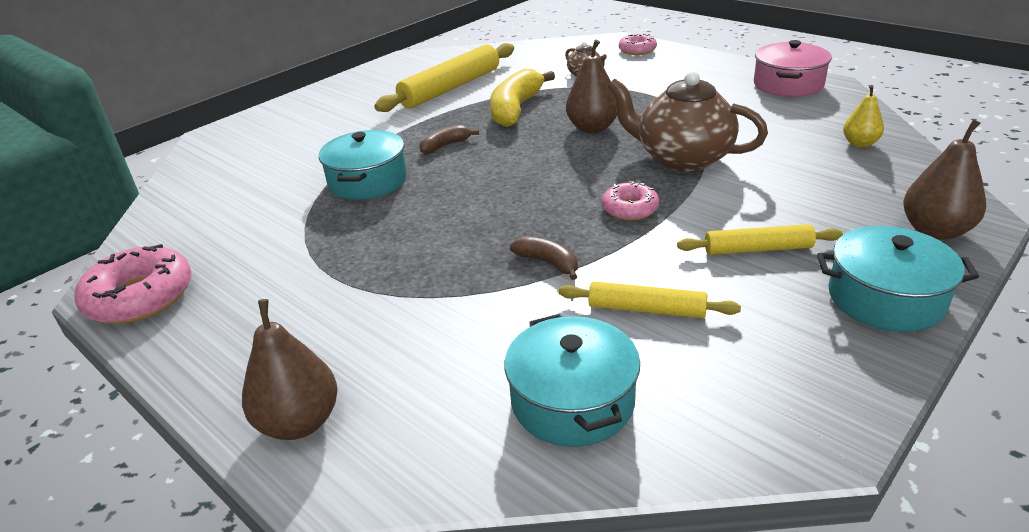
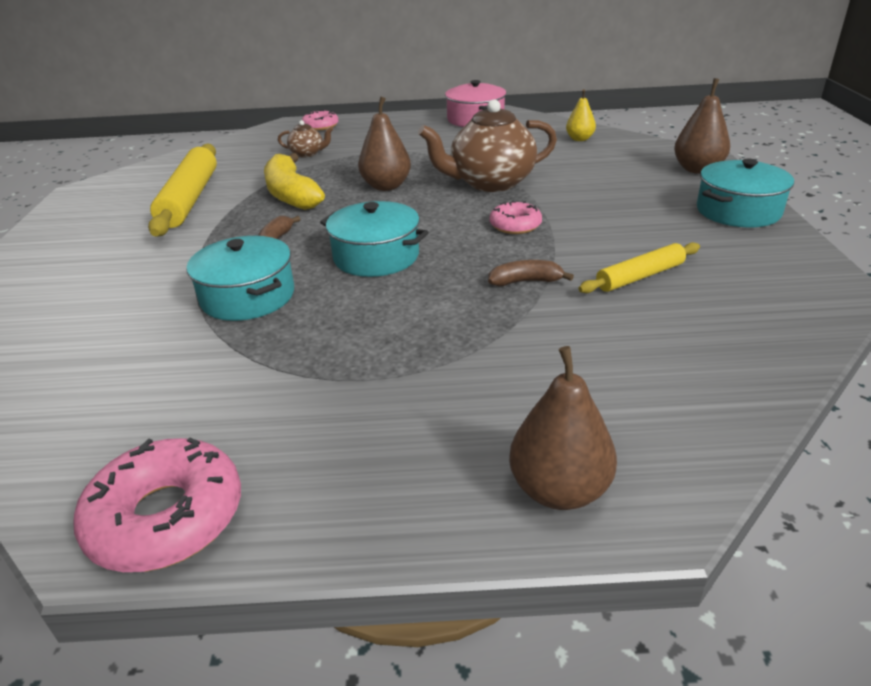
camera: 45 degrees left, 0 degrees up
turquoise pot [504,314,640,447] -> turquoise pot moved to [320,201,429,277]
yellow rolling pin [677,224,843,255] -> none

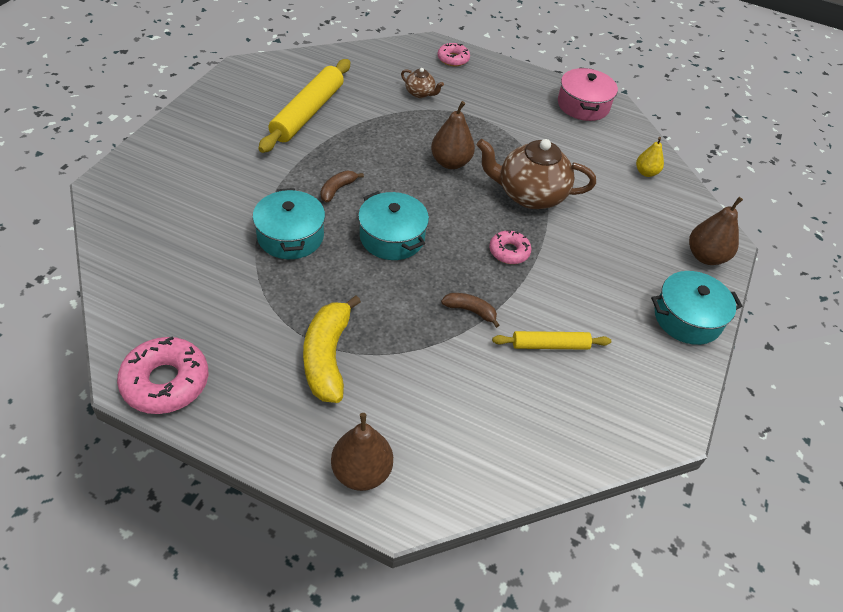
camera: 20 degrees right, 15 degrees up
yellow banana [264,153,325,210] -> yellow banana moved to [303,295,361,403]

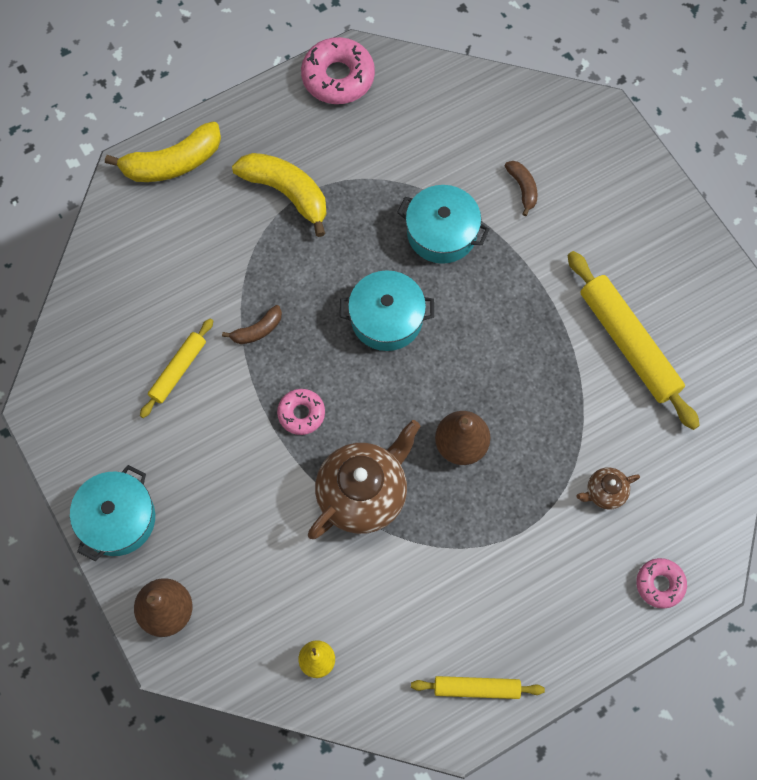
camera: 130 degrees right, 20 degrees up
brown banana [321,171,364,202] -> brown banana moved to [505,161,538,216]
brown pear [331,413,393,491] -> yellow banana [105,122,221,182]
pink pot [558,68,618,121] -> yellow rolling pin [411,676,545,699]

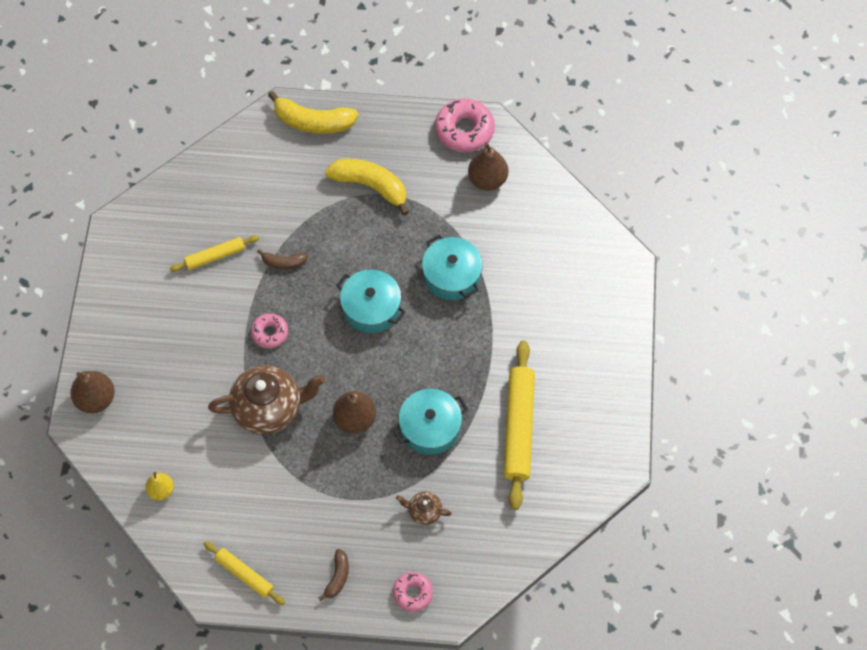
camera: 35 degrees right, 5 degrees down
turquoise pot [70,465,155,561] -> turquoise pot moved to [392,389,468,455]
yellow banana [232,153,327,237] -> yellow banana turned 45 degrees counterclockwise [325,159,409,216]
brown banana [505,161,538,216] -> brown banana moved to [318,549,349,601]
none -> brown pear [468,142,508,190]

